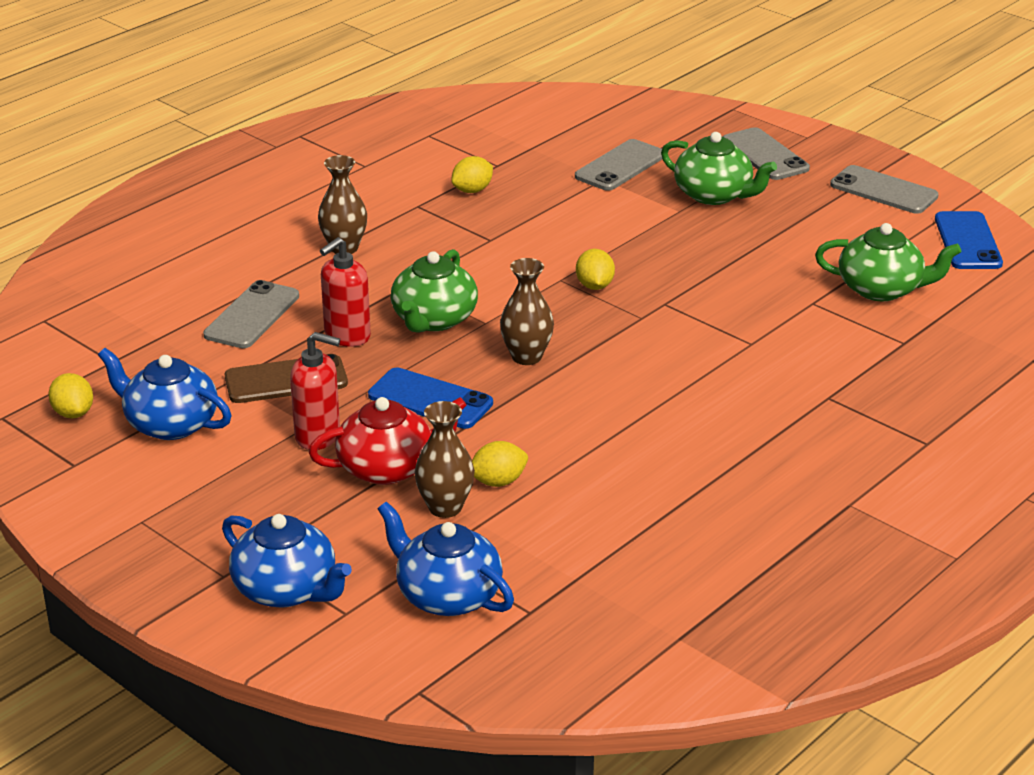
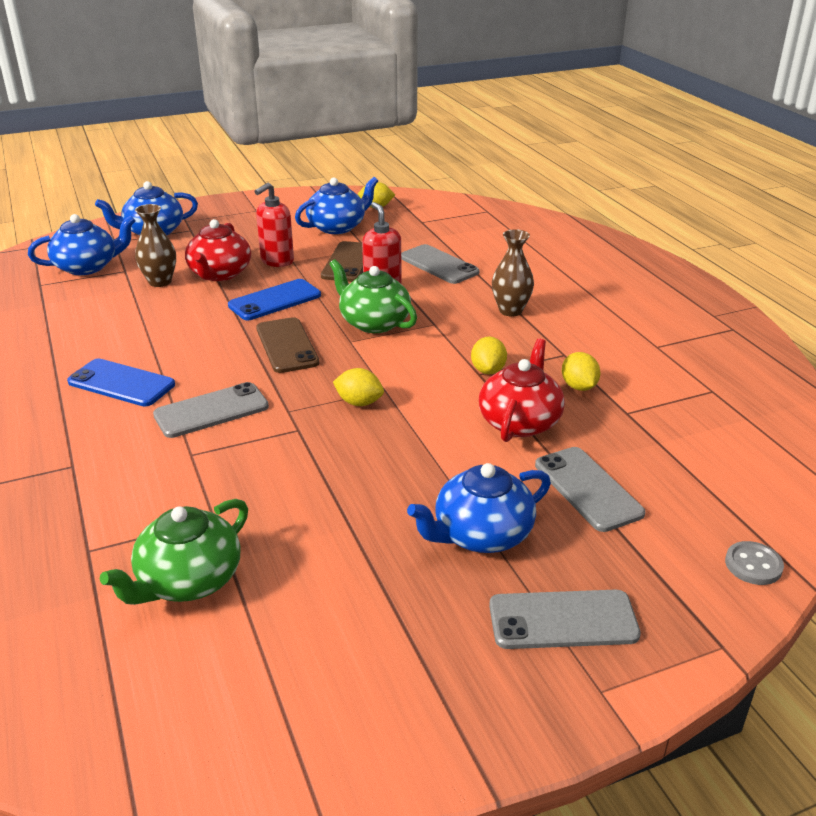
camera: 115 degrees right, 0 degrees up
yellow lemon [472,441,528,487] -> yellow lemon moved to [471,336,507,374]
brown vase [500,258,554,365] -> brown phone [256,317,320,373]
green teapot [661,132,777,205] -> blue teapot [407,463,551,553]
grey phone [830,165,939,214] -> grey phone moved to [153,382,269,438]
blue phone [935,211,1003,269] -> blue phone moved to [67,358,175,407]
none -> red teapot [479,338,565,442]
none -> grey button [725,541,784,585]

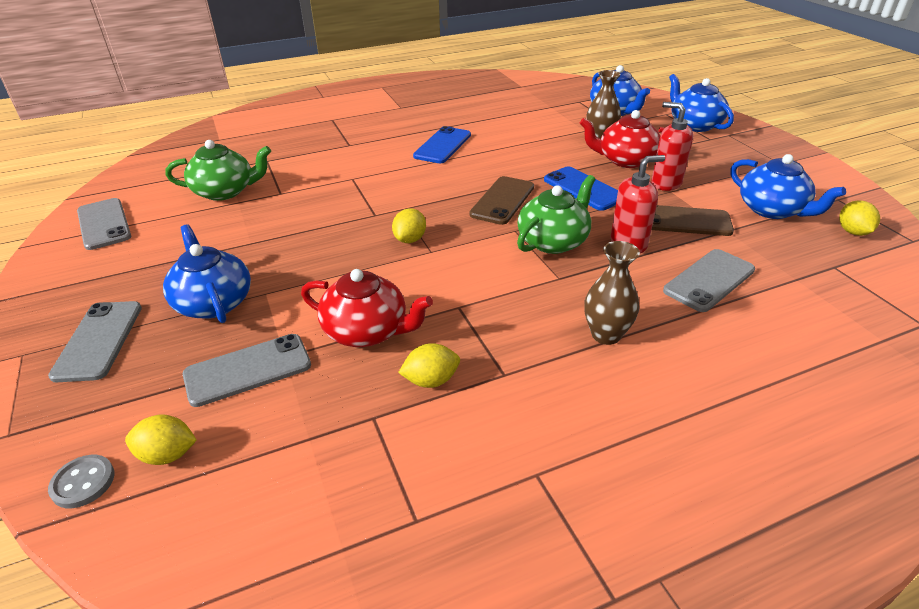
camera: 90 degrees right, 5 degrees up
green teapot [100,499,248,605] -> green teapot turned 135 degrees clockwise [165,140,271,201]
grey phone [153,382,269,438] -> grey phone moved to [77,198,131,250]
brown phone [256,317,320,373] -> brown phone turned 45 degrees counterclockwise [469,176,534,225]
yellow lemon [471,336,507,374] -> yellow lemon moved to [125,414,197,465]

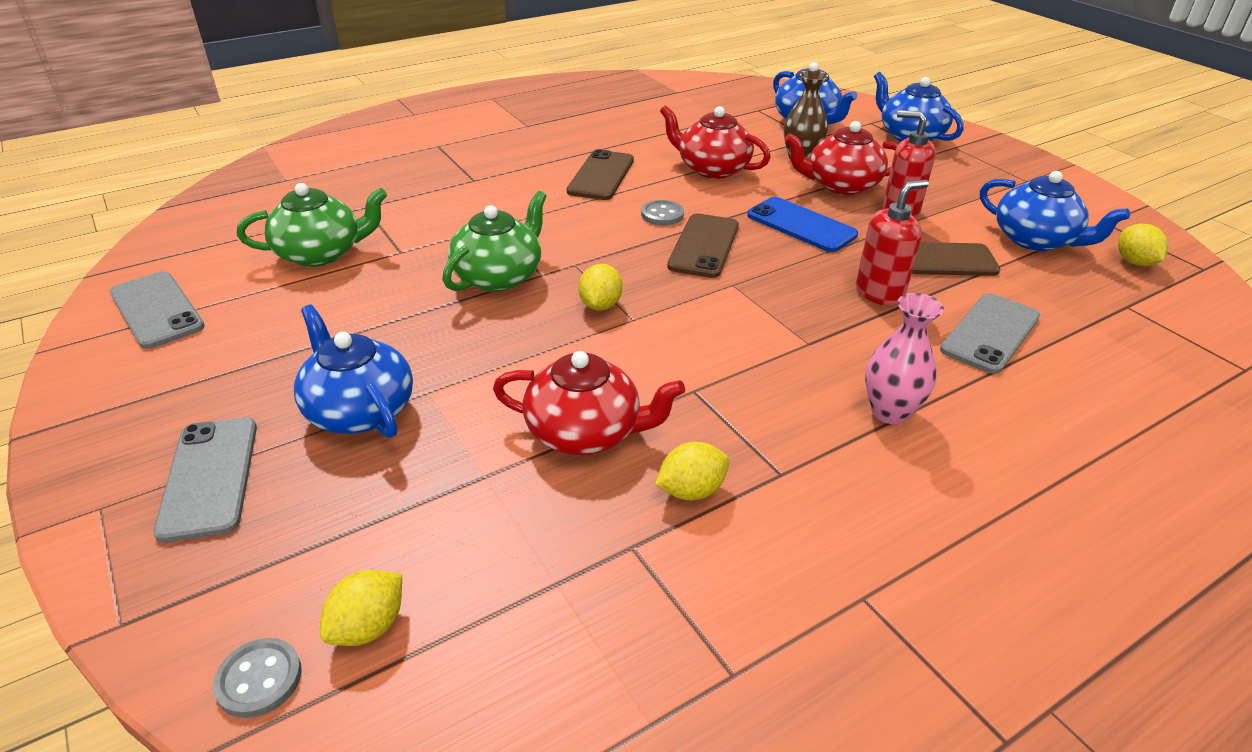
camera: 10 degrees left, 0 degrees up
yellow lemon [125,414,197,465] -> yellow lemon turned 45 degrees counterclockwise [320,570,402,646]
grey phone [183,334,311,407] -> none
blue phone [413,126,471,163] -> brown phone [567,149,634,200]
green teapot [517,175,596,254] -> green teapot moved to [442,191,547,292]
brown vase [584,241,640,345] -> pink vase [865,293,944,424]
none -> grey button [641,200,684,226]
none -> red teapot [660,105,771,179]

